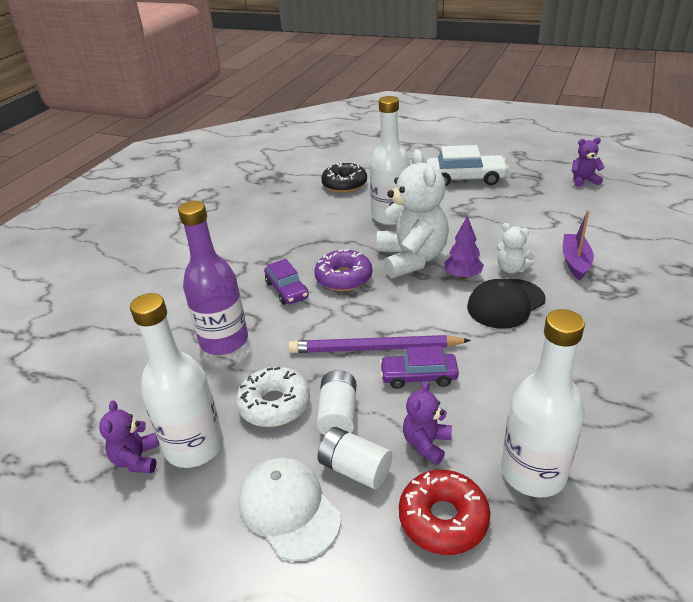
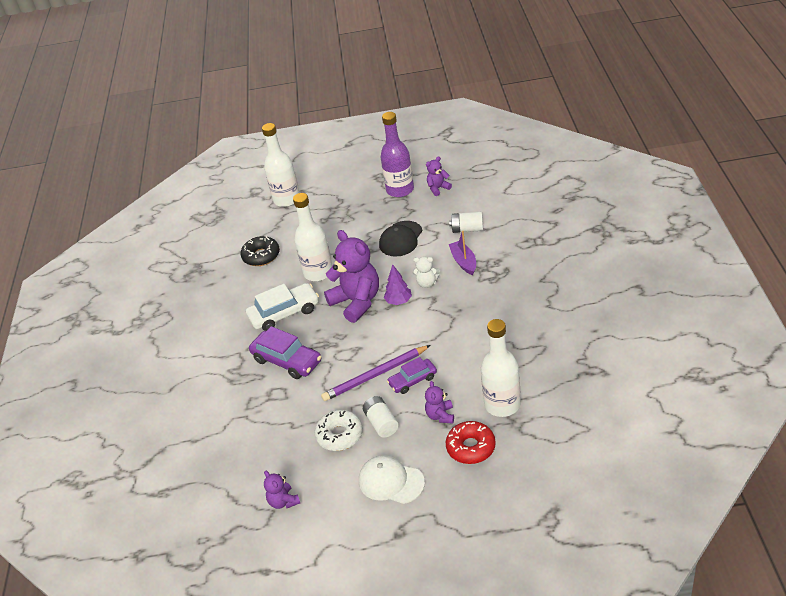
camera: 25 degrees left, 5 degrees up
white bottle [130,293,223,468] -> white bottle moved to [262,123,300,207]
purple bottle [178,201,248,355] -> purple bottle moved to [381,112,414,197]
purple car [264,259,309,305] -> purple car [249,326,321,379], size x1.59
purple donut [314,249,372,291] -> none
white battery [318,427,392,489] -> white battery moved to [449,212,483,233]
white teddy bear [377,150,449,278] -> purple teddy bear [324,230,379,323]
white car [426,145,509,186] -> white car moved to [246,283,319,331]
black cap [467,279,546,329] -> black cap moved to [379,221,423,257]

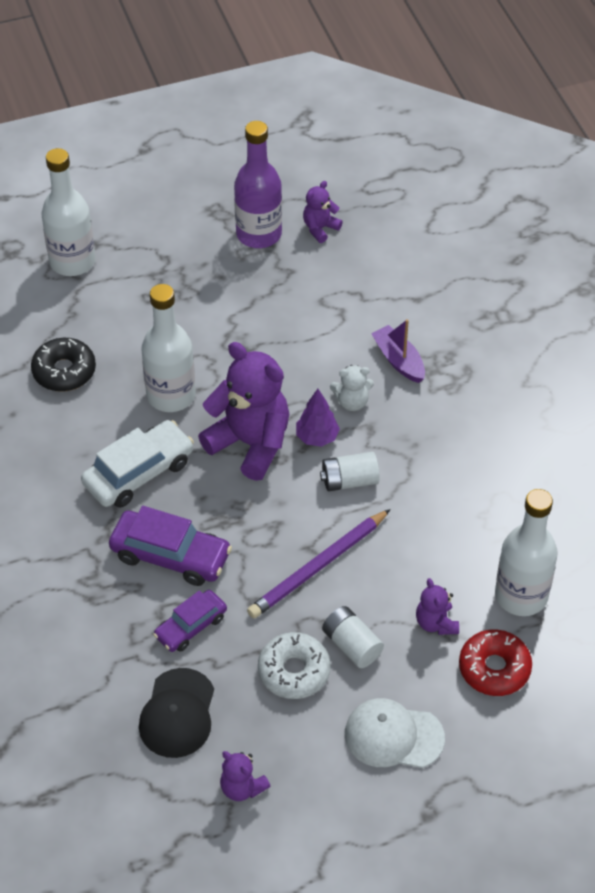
camera: 20 degrees left, 10 degrees up
black cap [379,221,423,257] -> black cap moved to [139,668,214,758]
purple car [387,357,437,394] -> purple car moved to [153,590,227,652]
white battery [449,212,483,233] -> white battery moved to [320,452,380,491]

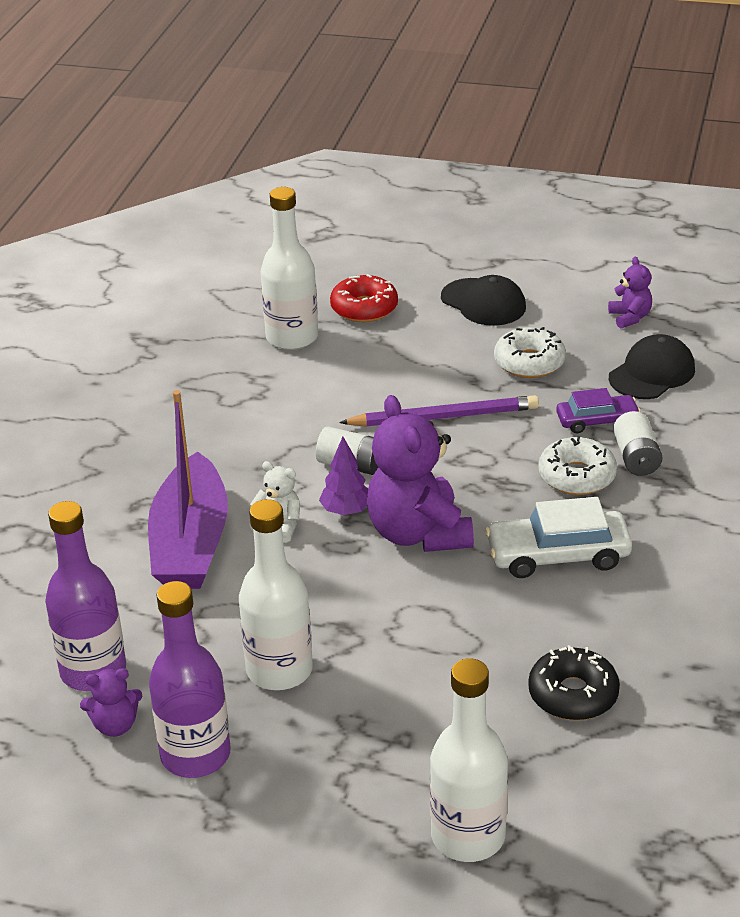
camera: 145 degrees left, 15 degrees down
purple car [109,506,232,586] -> white donut [538,436,617,495]
white bottle [141,284,196,412] -> white bottle moved to [239,499,313,690]
white battery [322,606,384,668] -> white battery moved to [613,411,662,476]
white cap [345,698,445,768] -> black cap [441,275,526,326]
purple boat [371,319,425,383] -> purple boat [148,390,228,589], size x1.95
purple teddy bear [416,578,459,635] -> none
none -> purple bottle [45,501,126,691]

